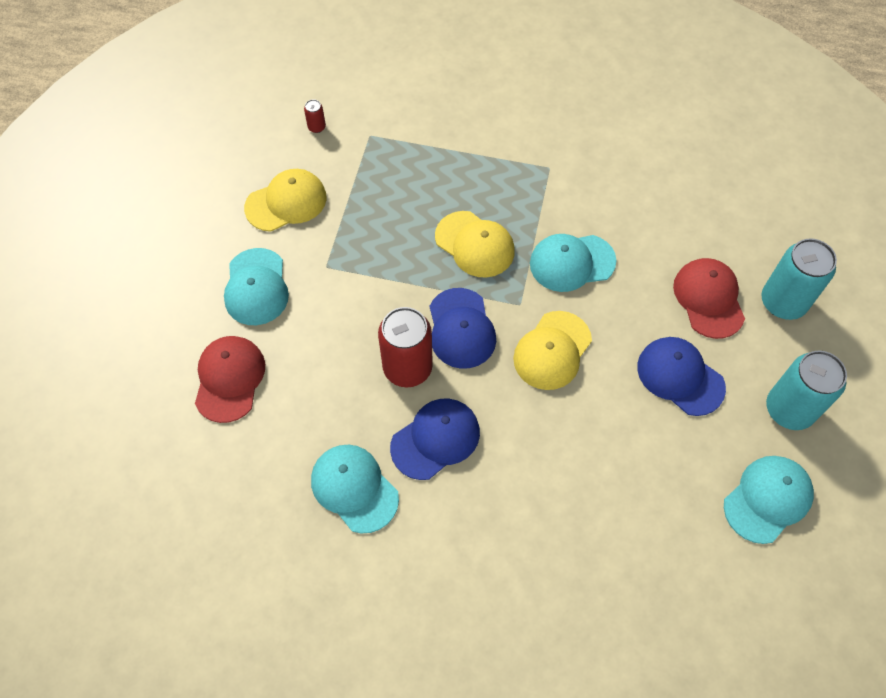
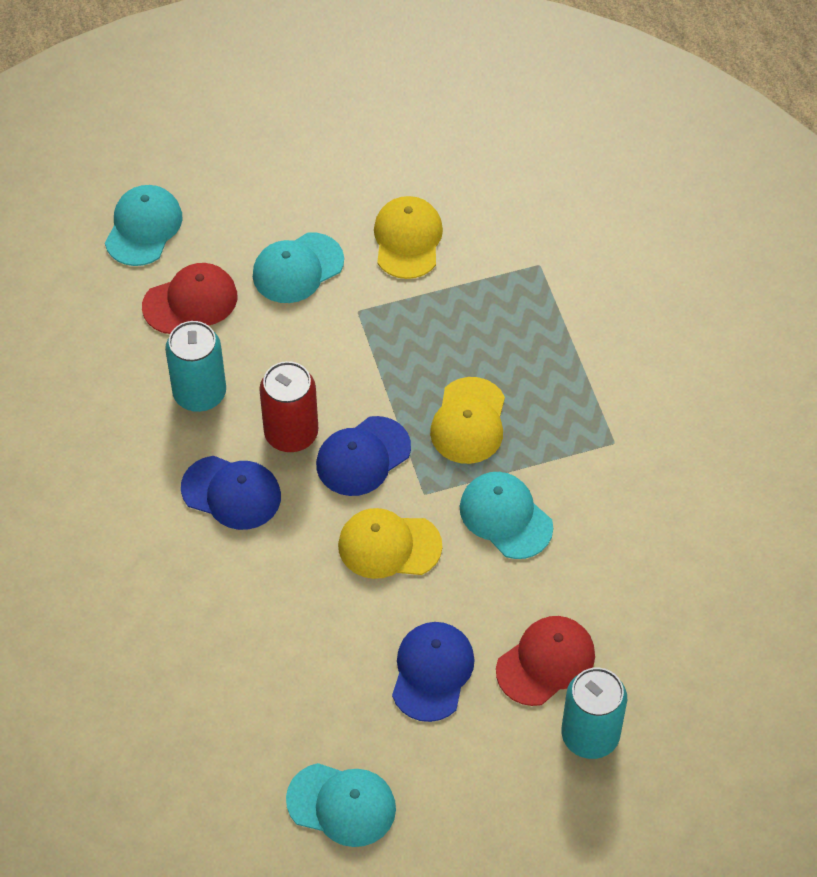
camera: 60 degrees right, 5 degrees down
yellow cap [244,169,327,232] -> yellow cap turned 120 degrees counterclockwise [374,196,443,279]
red can [304,99,326,133] -> none
turquoise cap [311,445,399,533] -> turquoise cap moved to [105,185,182,266]
turquoise can [766,351,847,430] -> turquoise can moved to [165,321,226,412]

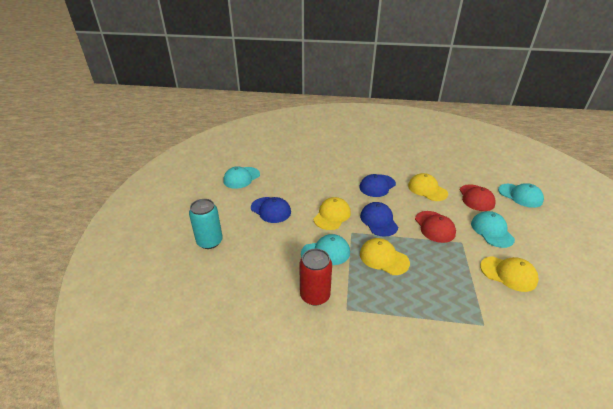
camera: 115 degrees right, 20 degrees down
turquoise can [165,321,226,412] -> yellow cap [408,173,448,201]
red can [259,361,318,452] -> red can moved to [299,249,332,306]
red cap [496,616,595,706] -> red cap moved to [415,211,456,243]

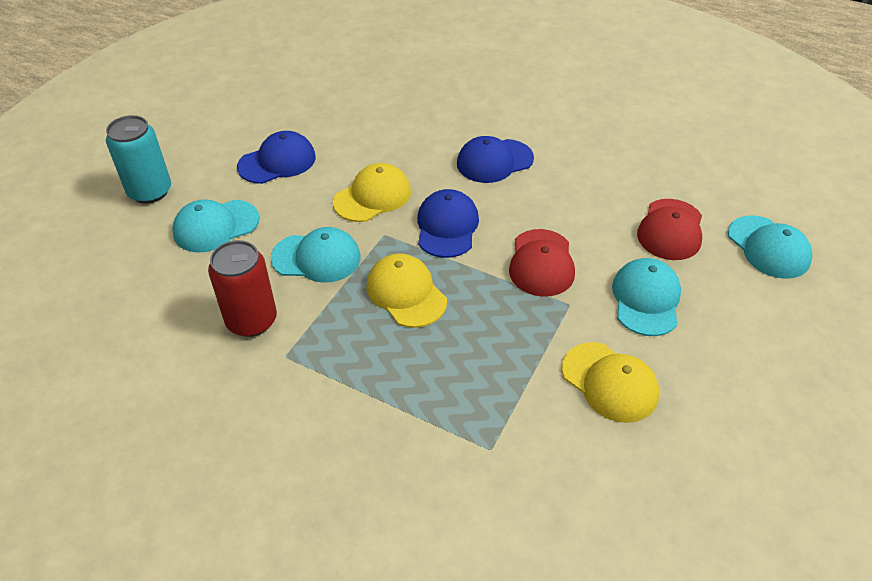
camera: 20 degrees right, 10 degrees up
turquoise cap [223,166,260,189] -> turquoise cap moved to [172,199,260,253]
blue cap [251,197,291,223] -> blue cap turned 90 degrees counterclockwise [237,131,316,184]
yellow cap [408,173,448,201] -> none

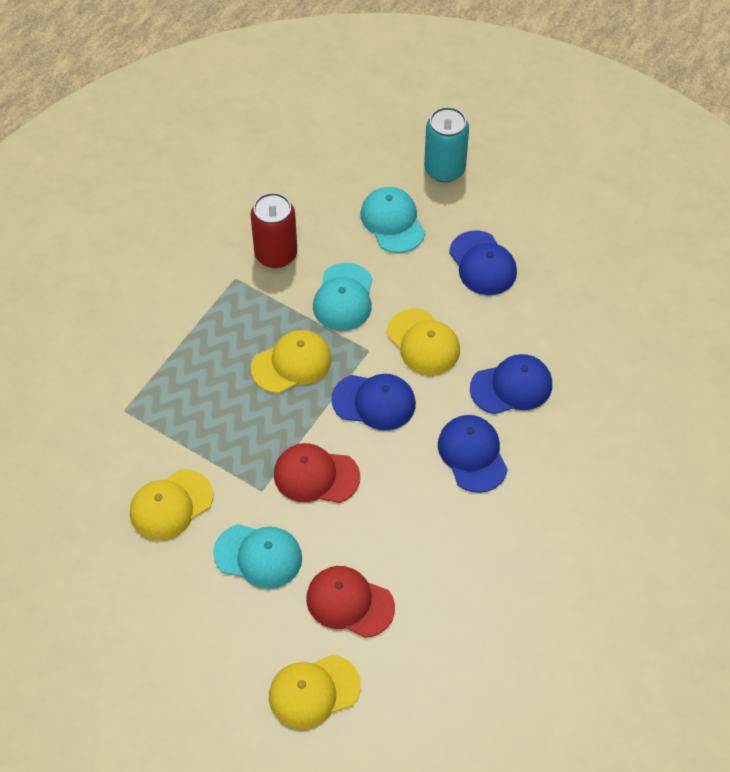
camera: 95 degrees right, 10 degrees up
turquoise cap [728,215,812,279] -> yellow cap [269,655,361,729]
none -> blue cap [470,354,552,414]

